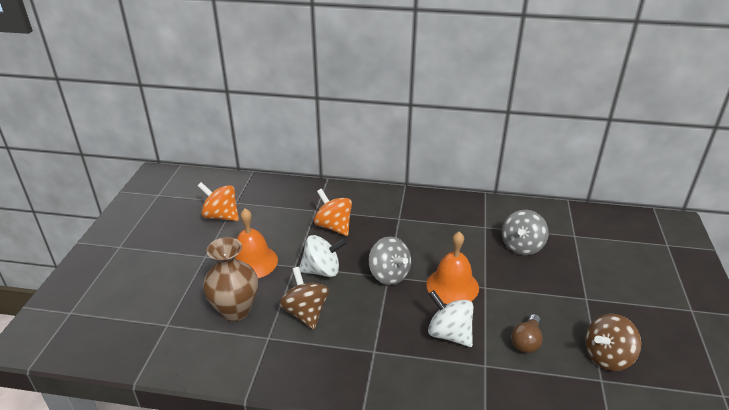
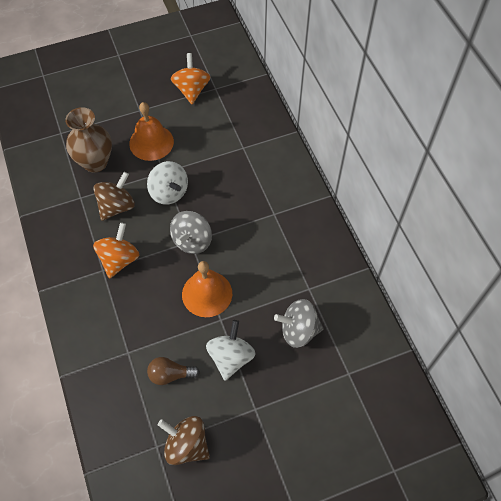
camera: 60 degrees right, 25 degrees up
orange spinning top [314,189,352,236] -> orange spinning top moved to [93,222,139,279]
white spinning top [428,290,473,347] -> white spinning top moved to [206,320,255,381]

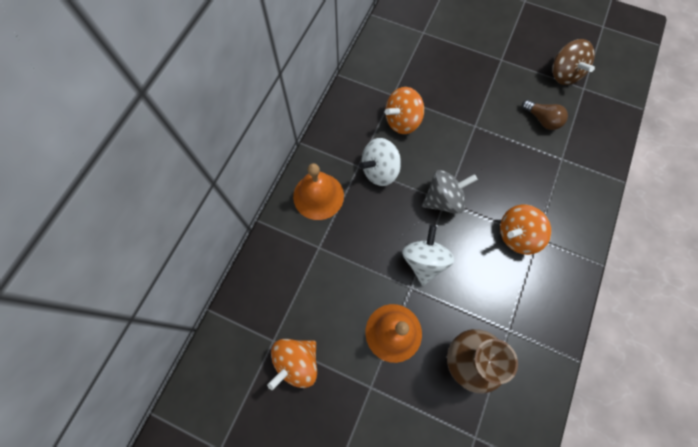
camera: 135 degrees left, 10 degrees up
brown spinning top [93,172,135,221] -> none
orange bell [182,261,232,317] -> orange bell moved to [293,163,344,220]
white spinning top [206,320,255,381] -> white spinning top moved to [359,138,401,186]
grey spinning top [274,299,324,348] -> none
none -> orange spinning top [385,87,424,134]

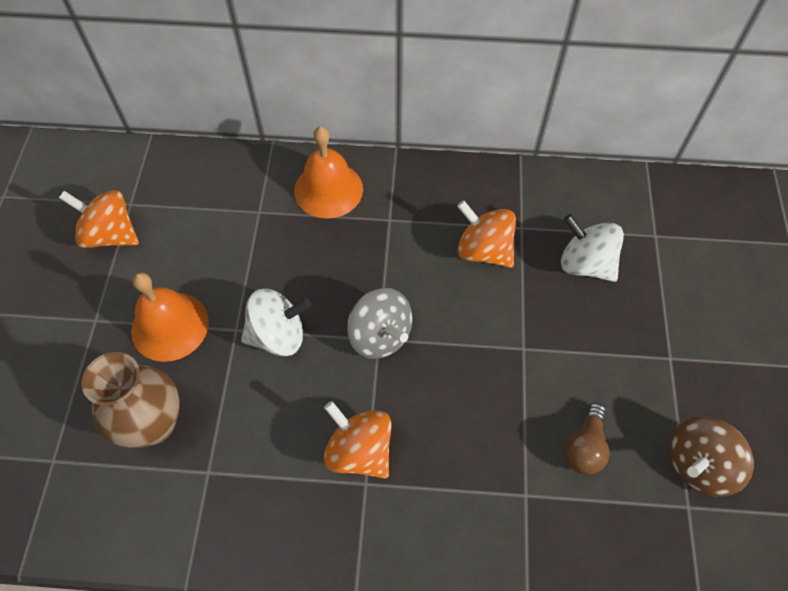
camera: 70 degrees right, 10 degrees down
white spinning top [359,138,401,186] -> white spinning top moved to [561,214,624,282]

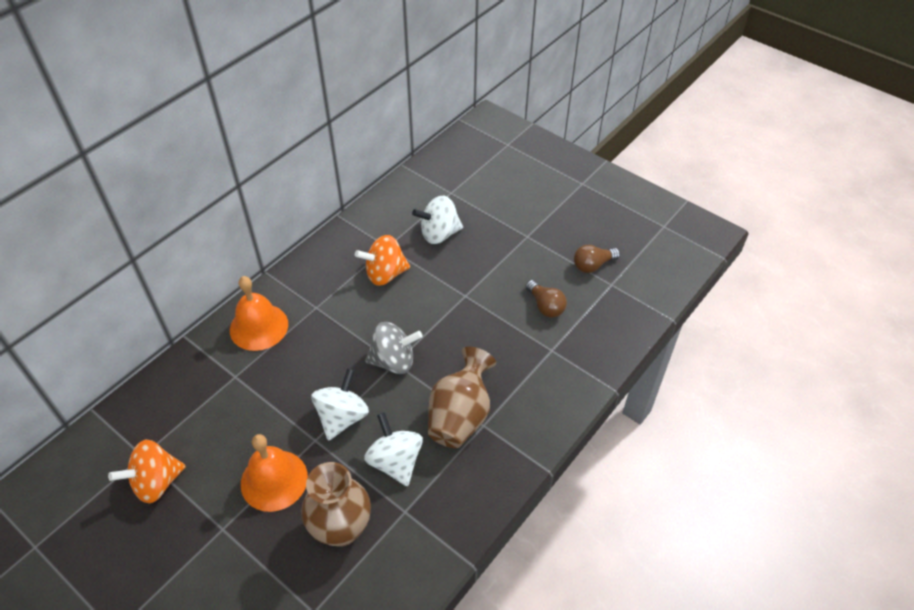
camera: 55 degrees left, 10 degrees down
orange spinning top [324,401,392,478] -> brown vase [428,347,496,448]
brown spinning top [669,417,754,497] -> brown light bulb [574,245,620,273]
none -> white spinning top [364,412,423,486]

